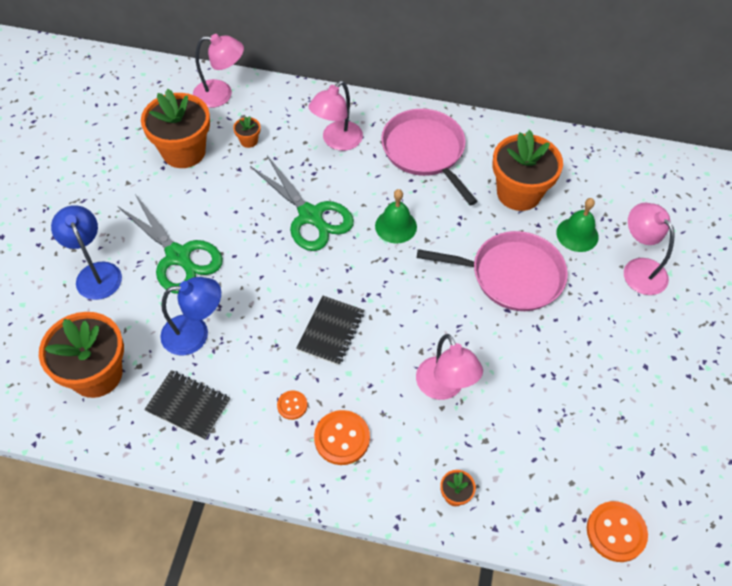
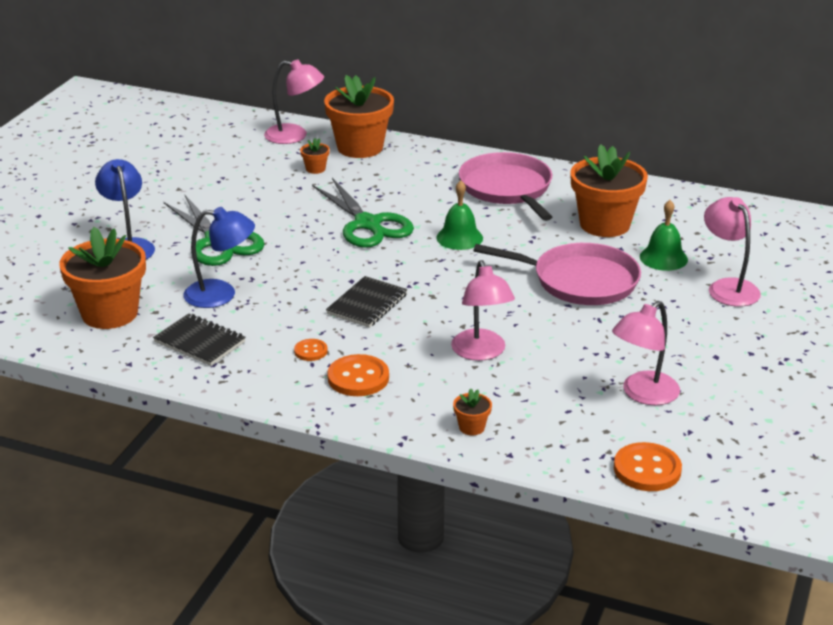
camera: 10 degrees right, 25 degrees down
orange flower pot [141,89,210,168] -> orange flower pot moved to [324,75,394,158]
pink lamp [309,81,363,151] -> pink lamp moved to [612,301,680,405]

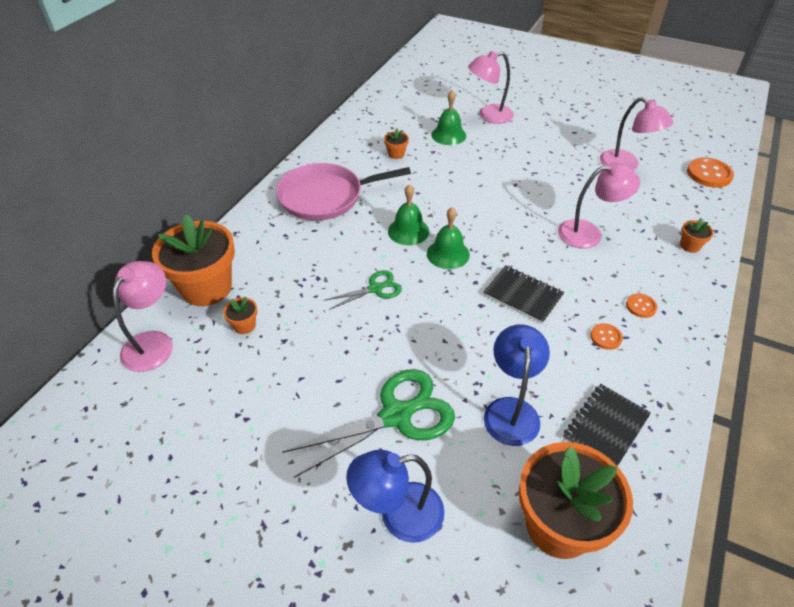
camera: 85 degrees left, 15 degrees up
green scissors [312,178,414,248] -> green scissors [325,270,402,310], size x0.54
orange button [327,354,389,396] -> orange button [626,294,657,318], size x0.55
pink pan [473,243,641,305] -> none
orange flower pot [570,144,648,237] -> orange flower pot [384,128,409,159], size x0.41
none -> green bell [427,207,470,269]

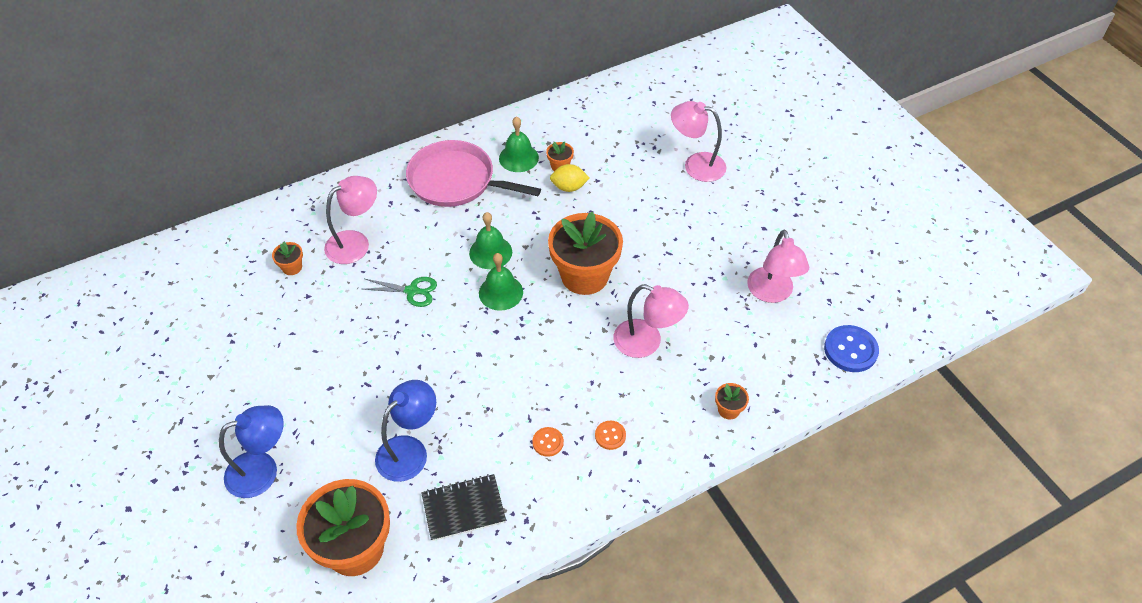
camera: 35 degrees right, 5 degrees up
pink lamp [113,261,173,372] -> pink lamp moved to [324,176,377,264]
orange flower pot [152,215,235,306] -> orange flower pot moved to [548,212,623,295]
green scissors [282,369,455,478] -> none
blue lamp [346,450,444,543] -> blue lamp turned 135 degrees clockwise [219,405,284,498]
green bell [431,91,466,145] -> green bell moved to [499,116,539,172]
black notebook [483,265,564,324] -> none
orange button [687,158,734,188] -> blue button [824,325,879,372]
none -> yellow lemon [550,164,589,192]

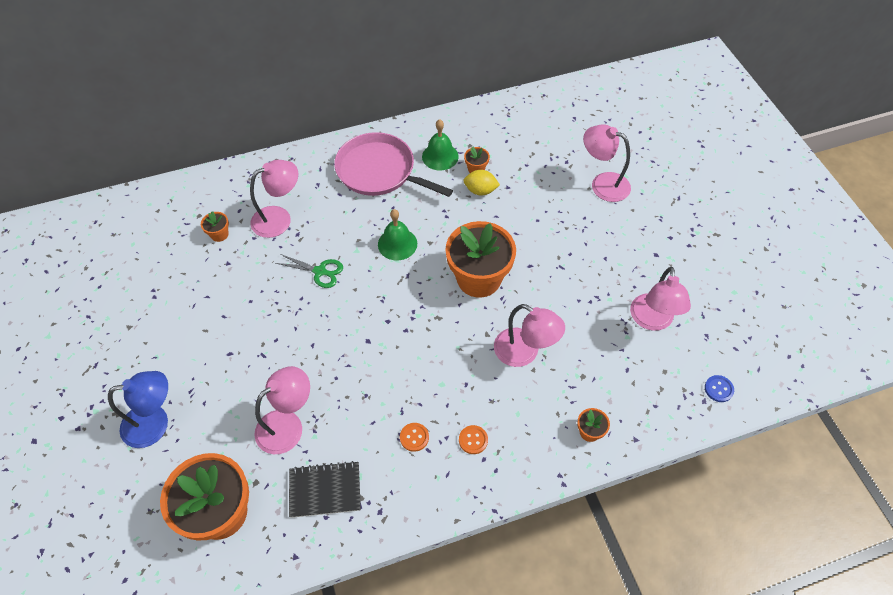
camera: 10 degrees right, 5 degrees up
blue lamp [375,380,436,482] -> pink lamp [254,366,310,454]
green bell [479,253,523,311] -> none
blue button [824,325,879,372] -> blue button [705,375,734,402], size x0.55

